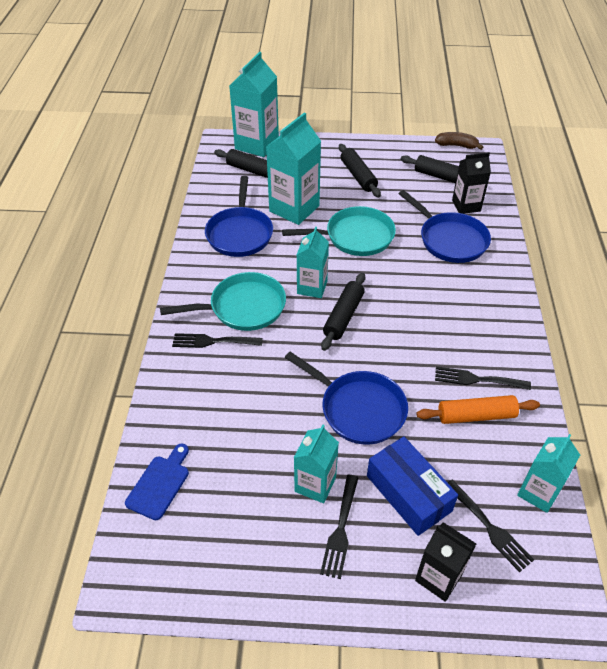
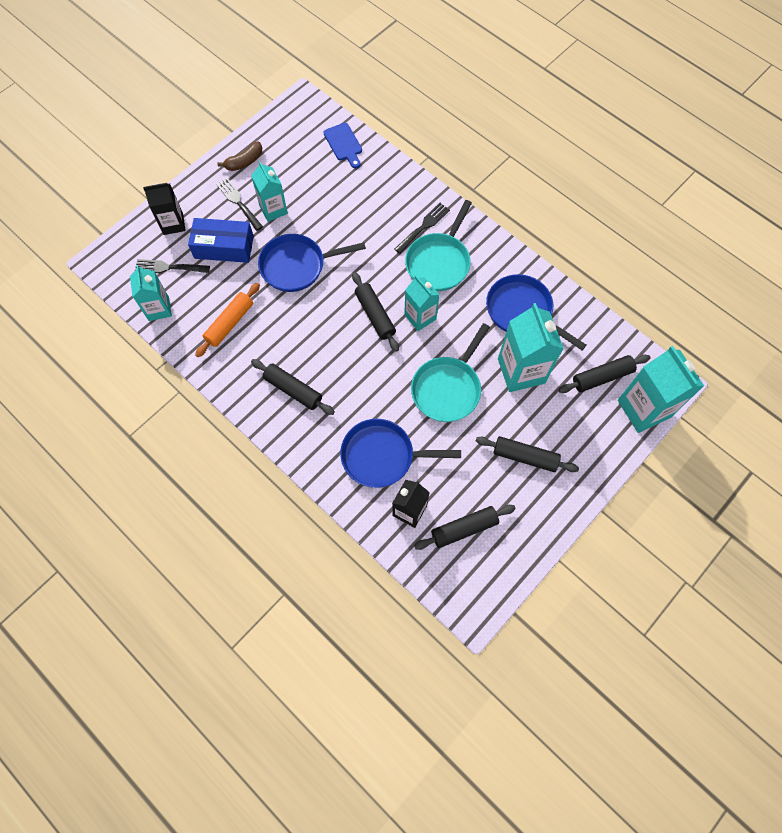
camera: 130 degrees right, 20 degrees up
brown banana [435,132,483,150] -> brown banana moved to [218,141,262,171]
black fork [435,366,531,390] -> none
none -> black rolling pin [251,359,335,415]

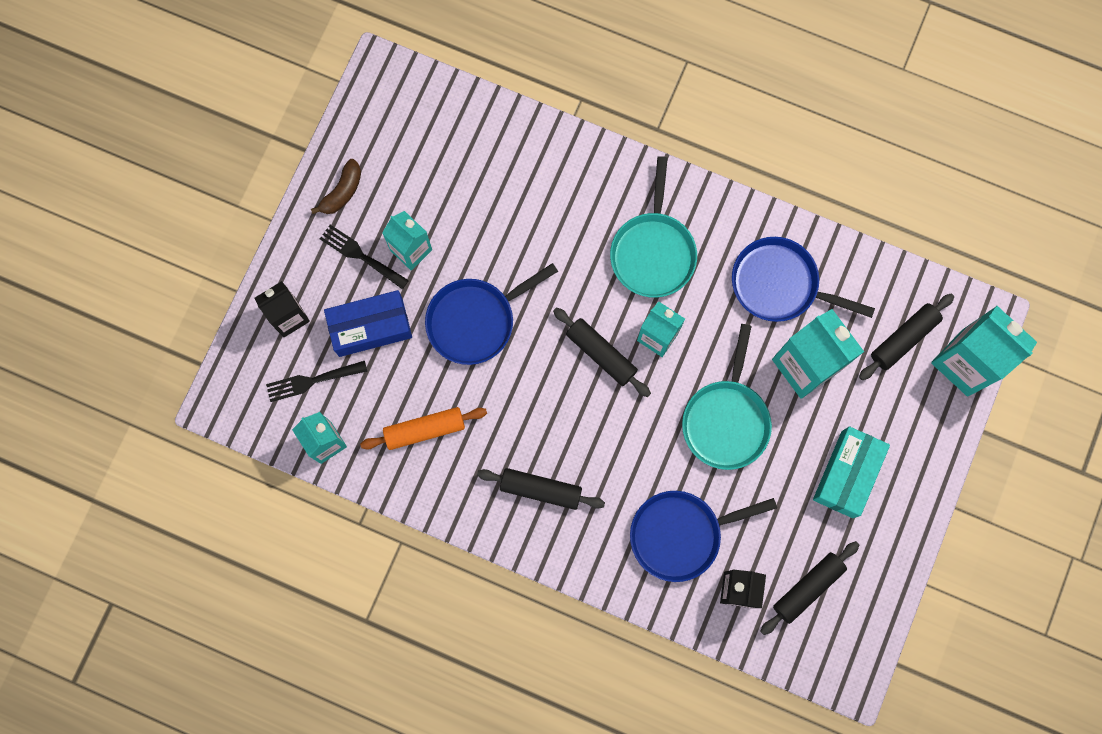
camera: 20 degrees left, 10 degrees up
orange rolling pin [195,283,260,357] -> orange rolling pin turned 60 degrees clockwise [360,407,487,450]
blue cutting board [323,123,362,169] -> none
black fork [394,203,450,254] -> none
black rolling pin [476,436,579,472] -> turquoise box [813,427,890,518]

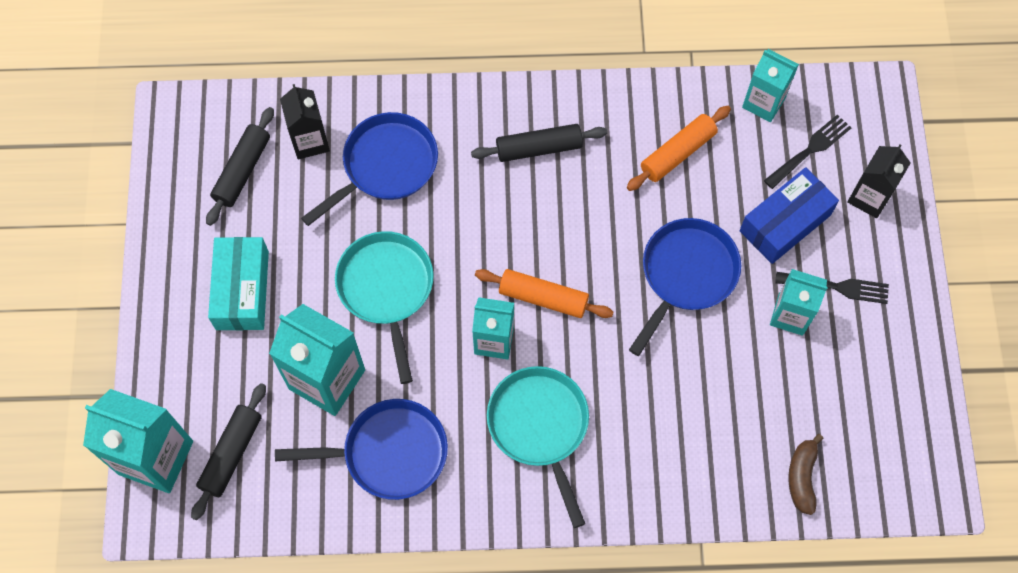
camera: 155 degrees right, 10 degrees down
brown banana [311,159,361,214] -> brown banana moved to [788,434,824,515]
black rolling pin [553,308,651,397] -> orange rolling pin [475,269,613,318]

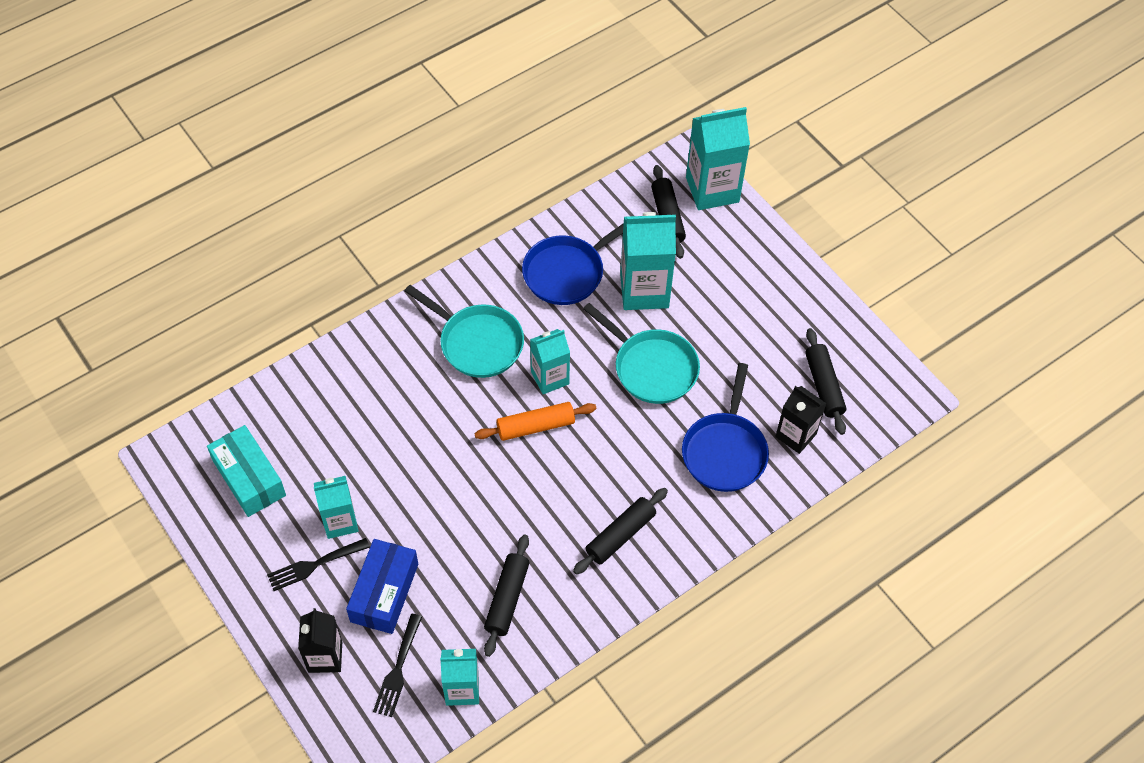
camera: 145 degrees right, 10 degrees down
turquoise box [208,237,269,330] -> turquoise box moved to [207,425,286,517]
orange rolling pin [627,106,731,191] -> black rolling pin [484,535,530,657]
blue pan [629,218,741,356] -> none
brown banana [788,434,824,515] -> none

